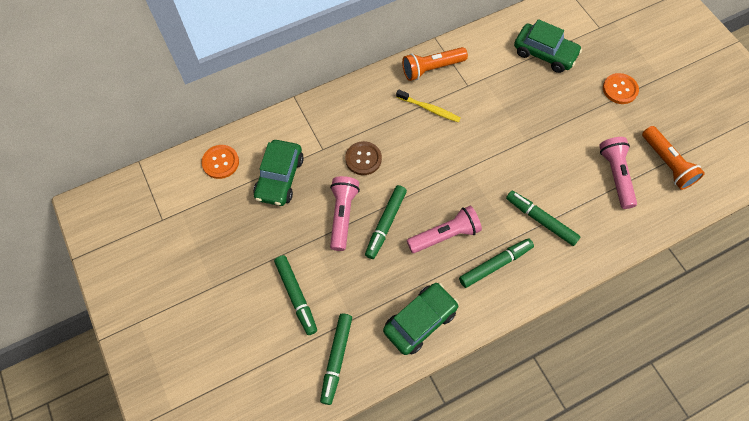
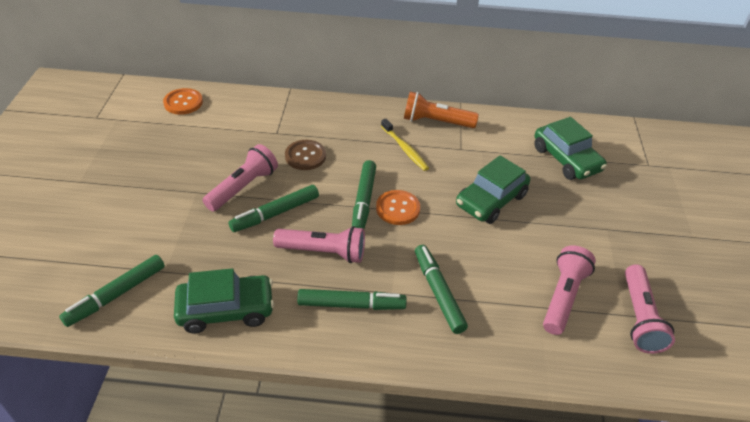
camera: 30 degrees right, 20 degrees down
green car [253,140,304,206] -> green car moved to [456,155,530,224]
green marker [274,255,317,335] -> green marker moved to [352,160,376,229]
orange button [603,73,639,104] -> orange button moved to [376,190,420,225]
orange flashlight [642,126,705,190] -> pink flashlight [625,264,675,354]

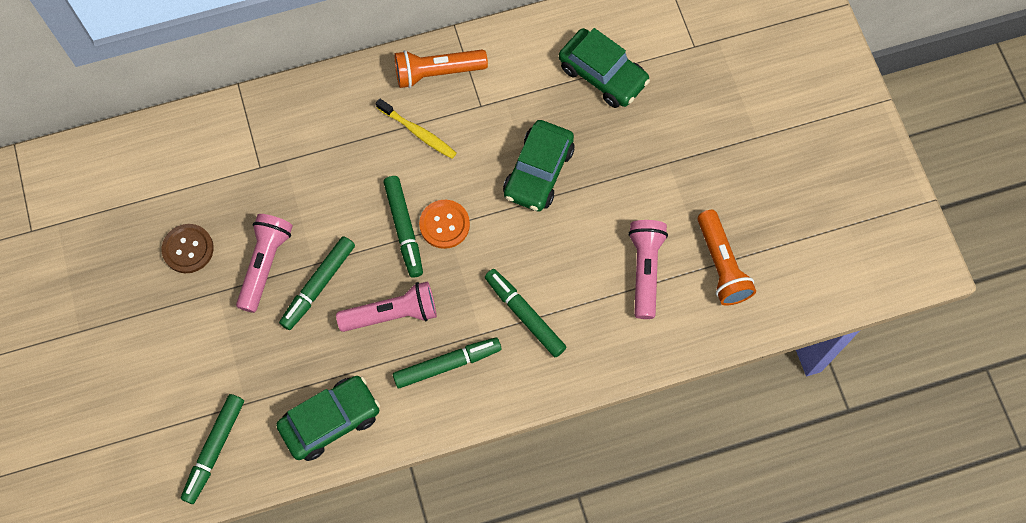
camera: 20 degrees left, 25 degrees up
orange button [163,88,203,115] -> none
brown button [285,140,326,170] -> brown button moved to [162,224,214,273]
pink flashlight [625,264,675,354] -> orange flashlight [697,210,756,306]

